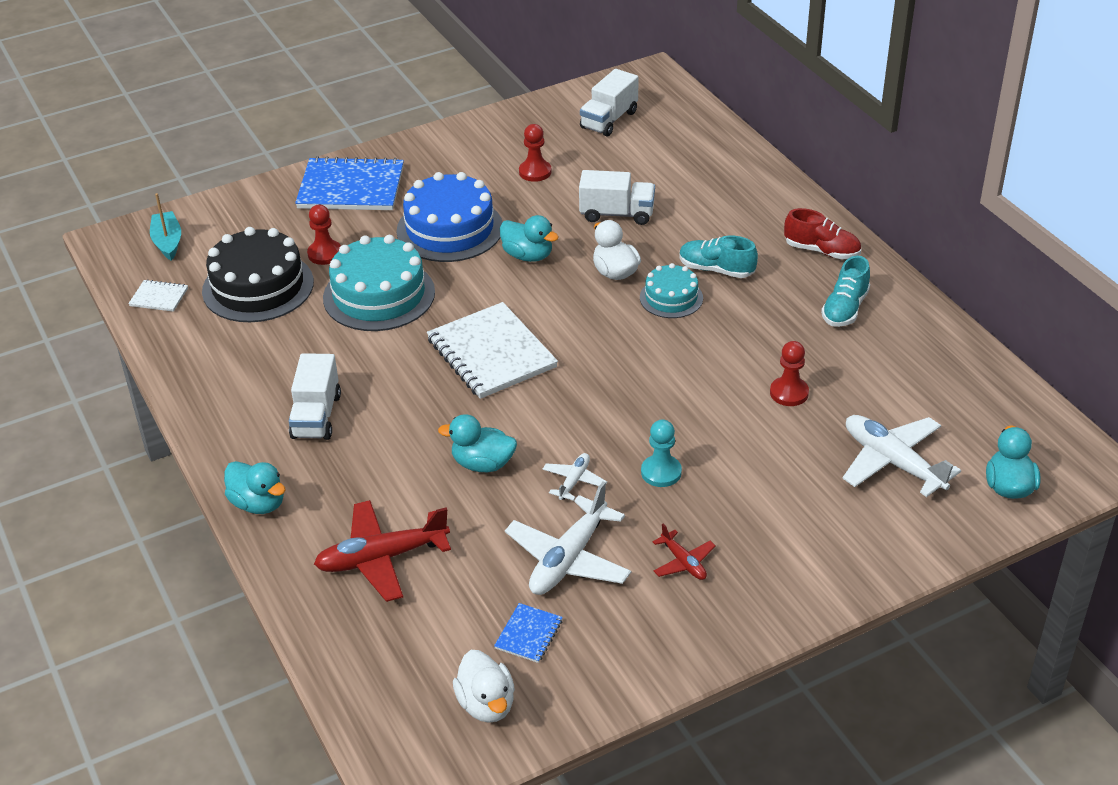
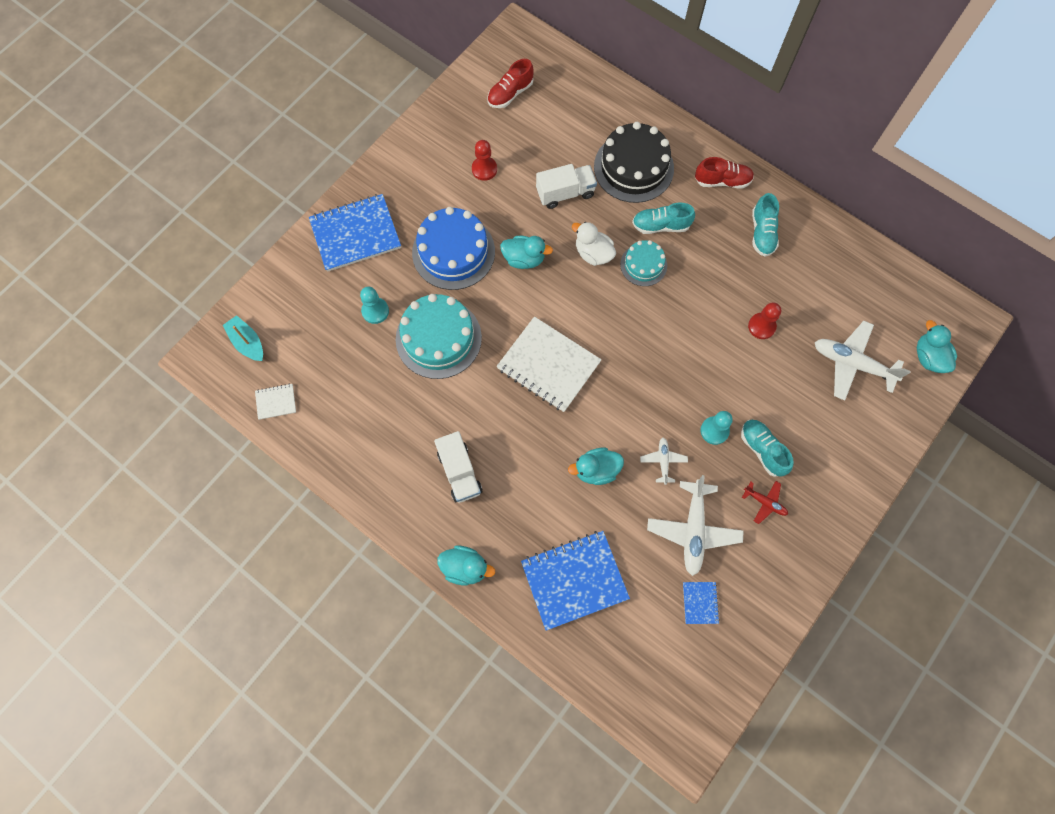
camera: 25 degrees left, 30 degrees up
black cake [202,227,314,322] -> black cake moved to [594,122,674,203]
red pawn [307,205,341,265] -> turquoise pawn [360,287,389,324]
red plane [314,500,451,602] -> blue notebook [521,531,630,631]
white duck [453,650,515,723] -> none
white truck [580,69,639,136] -> red shoe [487,59,534,108]
none -> turquoise shoe [741,420,793,477]

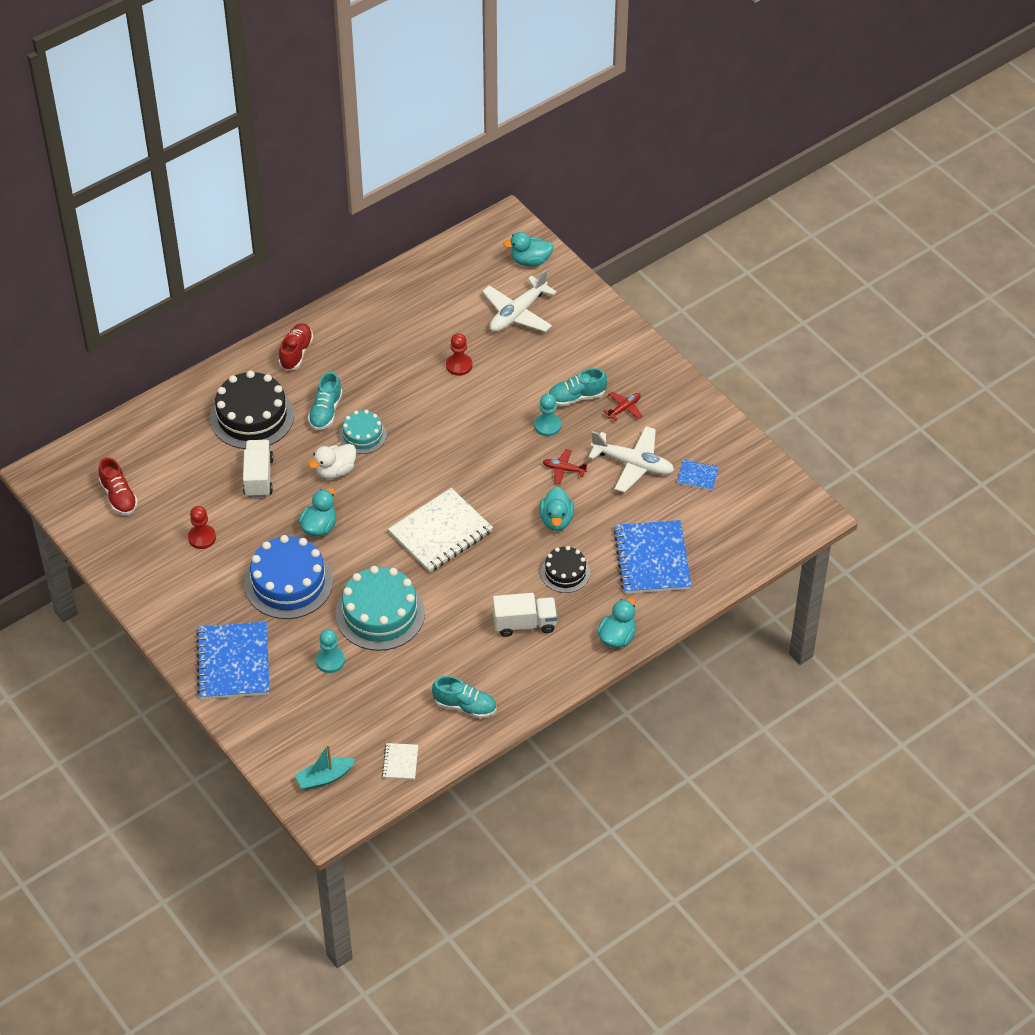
camera: 75 degrees left, 20 degrees down
white plane [640,438,688,485] -> red plane [543,449,587,484]
turquoise shoe [752,193,779,257] -> turquoise shoe moved to [432,676,497,719]
none -> black cake [541,546,590,593]

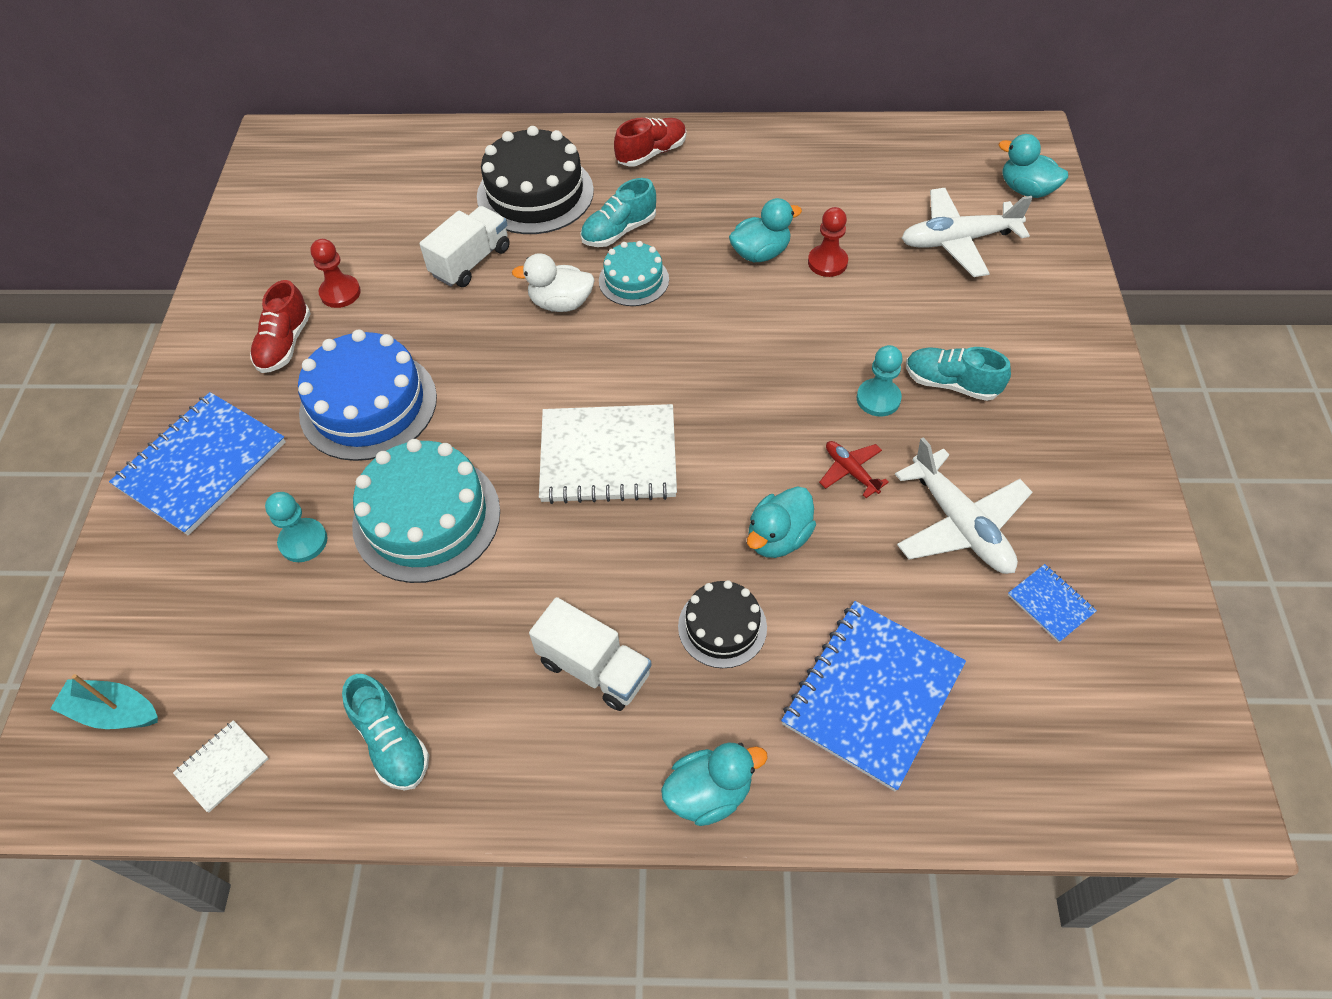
camera: 40 degrees right, 5 degrees up
red shoe [98,457,138,515] -> red shoe moved to [250,280,311,373]
turquoise duck [299,488,336,537] -> turquoise duck moved to [729,198,802,262]
red plane [603,392,643,421] -> none

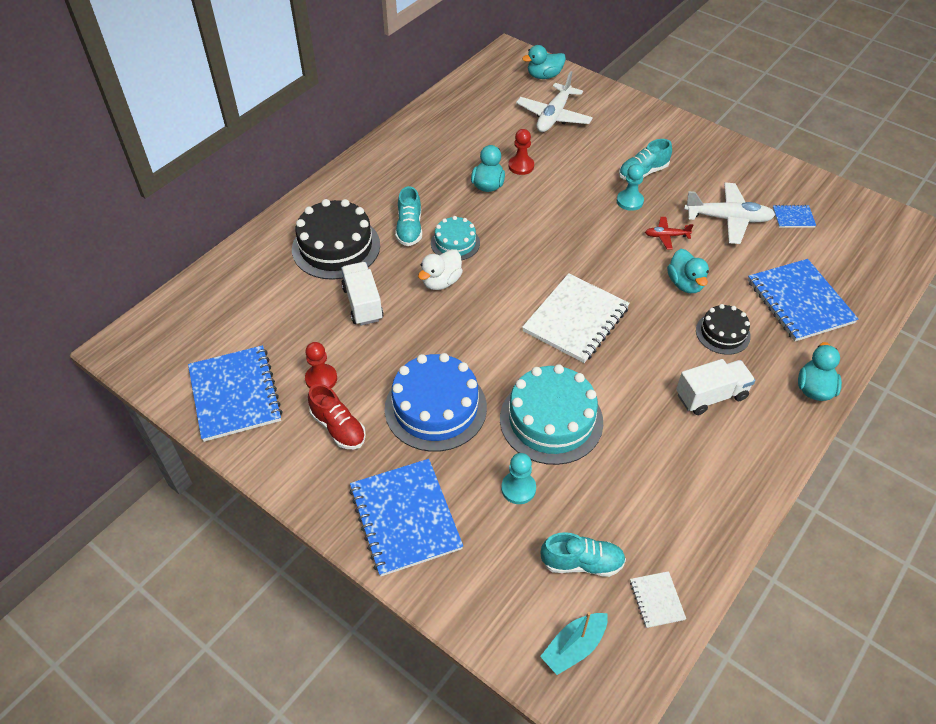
camera: 55 degrees left, 5 degrees down
turquoise shoe [342,674,429,791] -> turquoise shoe moved to [541,532,626,577]
red shoe [614,117,687,167] -> none
none -> blue notebook [188,345,283,442]

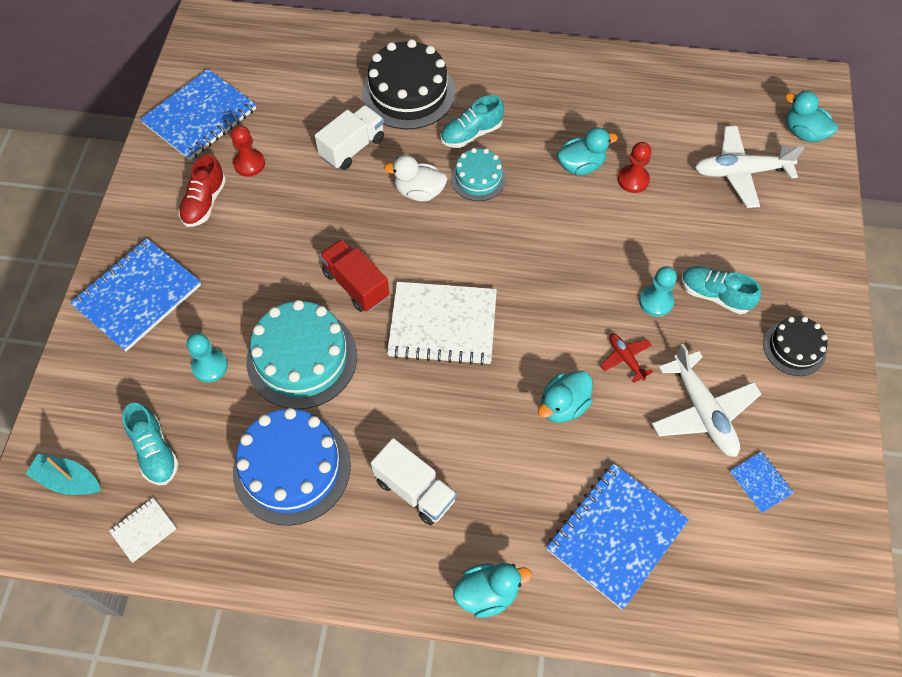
camera: 60 degrees right, 10 degrees up
blue cake [385,353,487,452] -> blue cake moved to [233,408,351,526]
black cake [696,304,751,355] -> black cake moved to [763,316,828,376]
none -> red truck [319,239,389,312]

